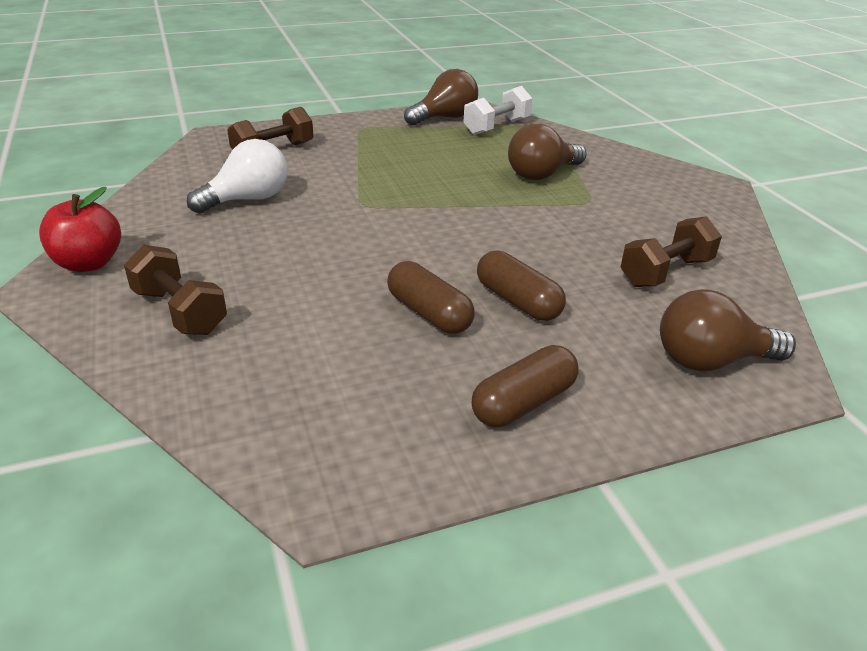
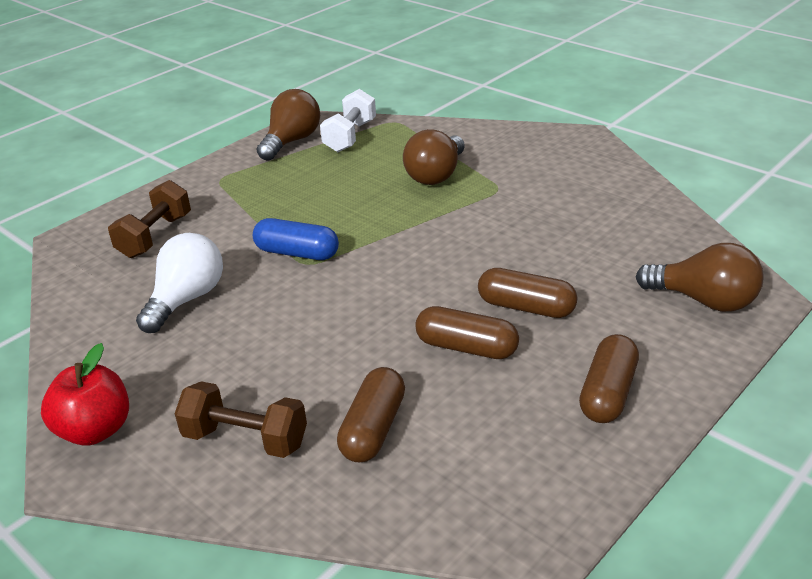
camera: 25 degrees left, 0 degrees up
brown dumbbell [620,216,722,287] -> none
brown light bulb [660,289,796,372] -> brown light bulb turned 120 degrees counterclockwise [636,243,763,312]
none -> blue capsule [253,218,339,260]
none -> brown capsule [337,367,405,462]

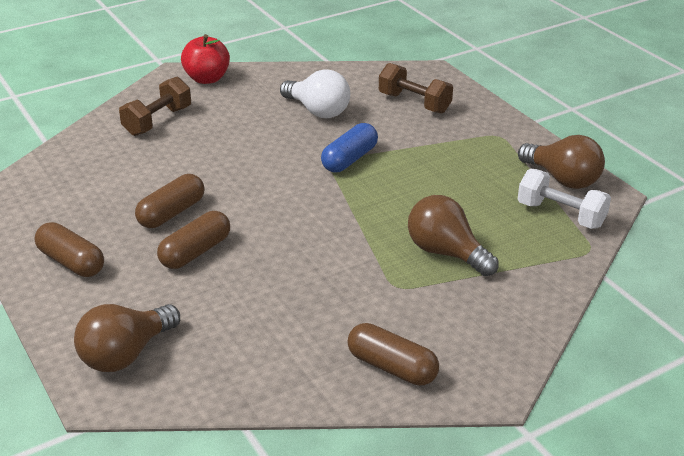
camera: 105 degrees right, 0 degrees up
brown capsule [337,367,405,462] -> brown capsule moved to [347,323,439,386]

